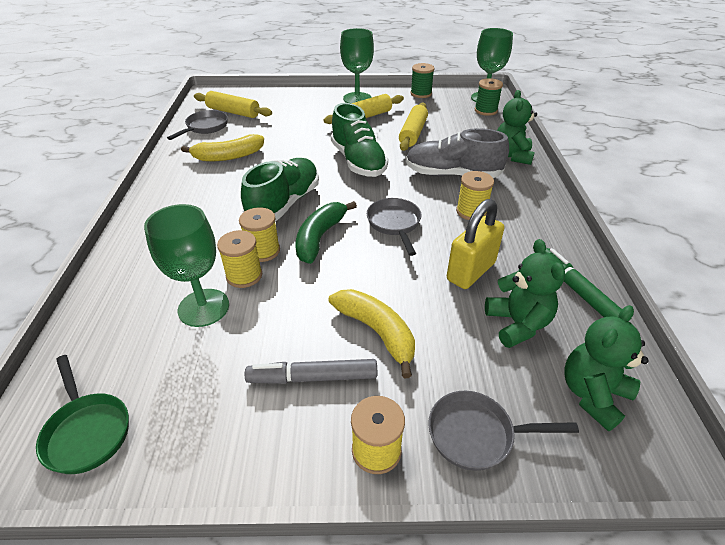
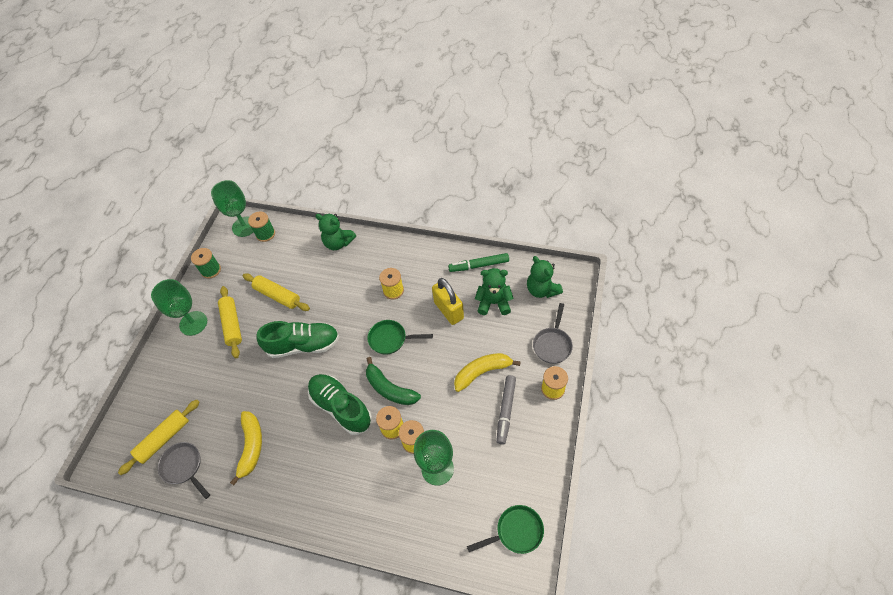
camera: 70 degrees left, 15 degrees up
grey pan [367,198,421,256] -> green pan [367,320,433,355]
grey shoe [406,128,509,178] -> none

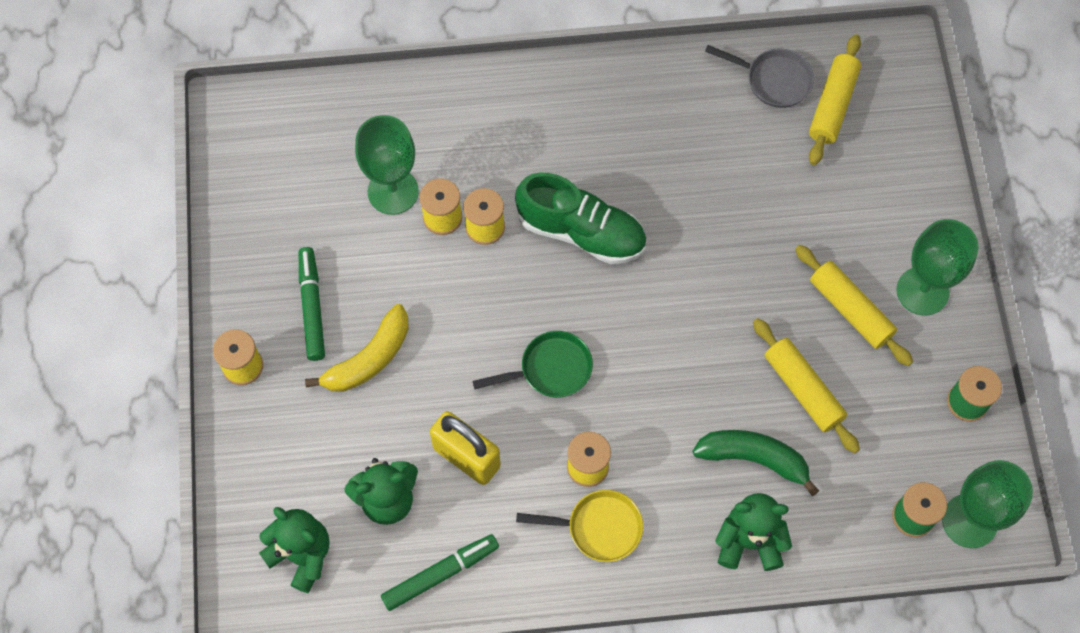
camera: 155 degrees right, 10 degrees up
yellow banana [230,411,262,485] -> none
yellow rolling pin [243,273,310,311] -> yellow rolling pin turned 45 degrees clockwise [753,318,860,453]
green shoe [257,321,339,358] -> none
green banana [366,357,421,405] -> green banana moved to [692,430,819,496]
green pan [467,505,544,554] -> none
grey marker [496,375,516,444] -> green marker [299,247,325,361]
grey pan [533,303,573,364] -> none
none -> yellow pan [516,490,643,562]

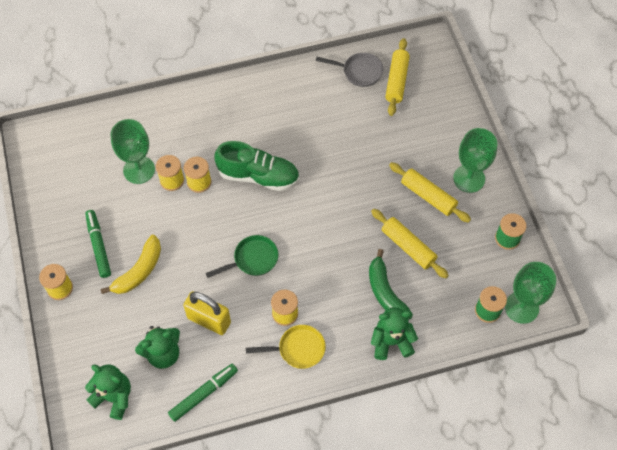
camera: 10 degrees left, 5 degrees down
green banana [692,430,819,496] -> green banana turned 120 degrees counterclockwise [369,249,413,320]

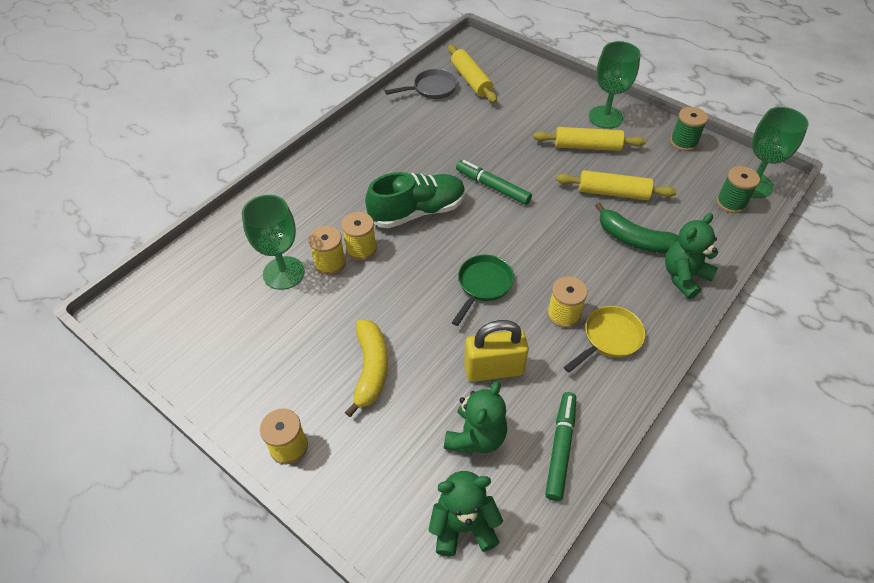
camera: 35 degrees left, 10 degrees down
green marker [85,210,111,278] -> green marker moved to [456,160,532,205]

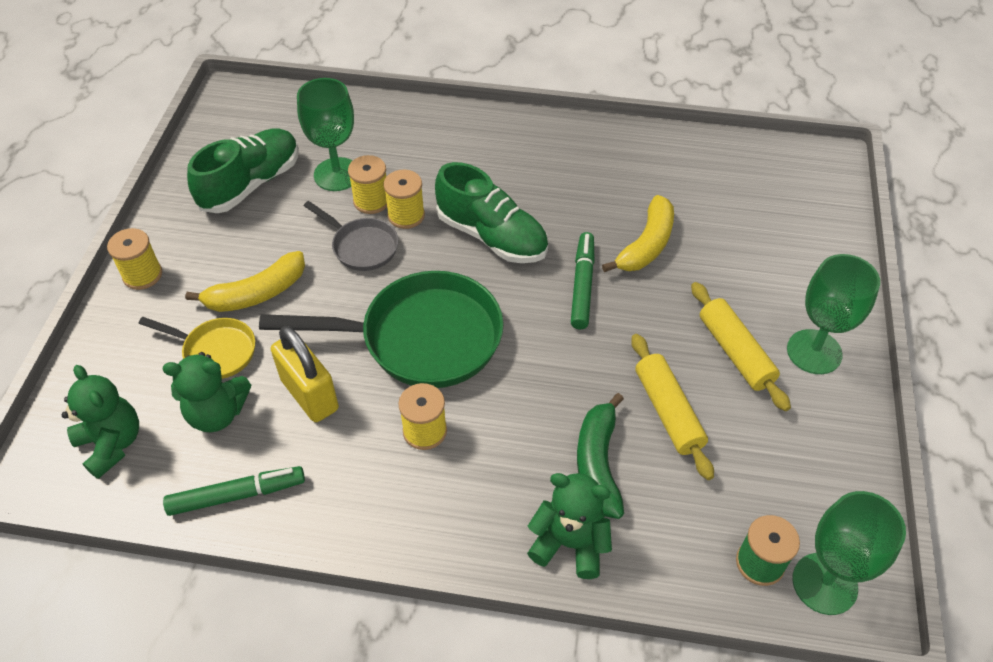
camera: 60 degrees right, 0 degrees up
grey pan [385,69,457,99] -> grey pan moved to [304,201,398,271]
yellow rolling pin [448,45,497,103] -> none
green pan [452,255,514,326] -> green pan [259,271,504,388], size x1.94
yellow pan [564,306,646,372] -> yellow pan moved to [138,317,255,379]
green spool [670,107,708,151] -> none
none -> green shoe [187,128,299,213]
none -> yellow banana [602,195,674,272]

